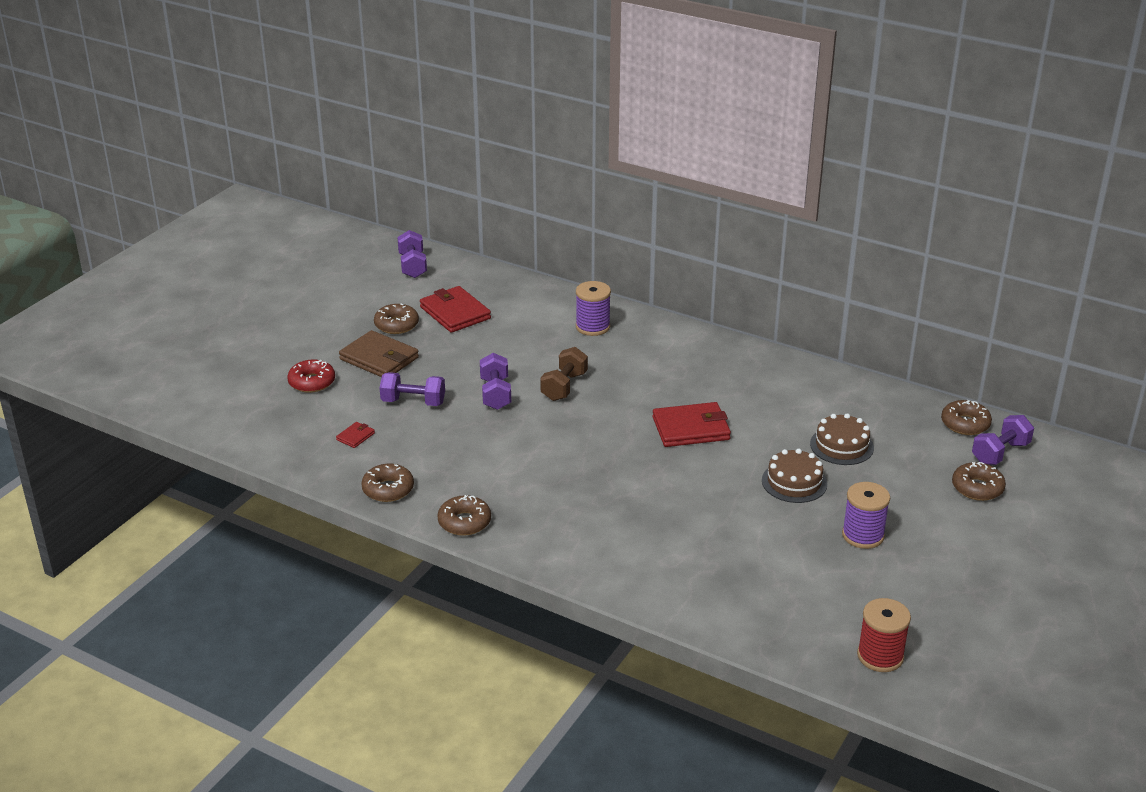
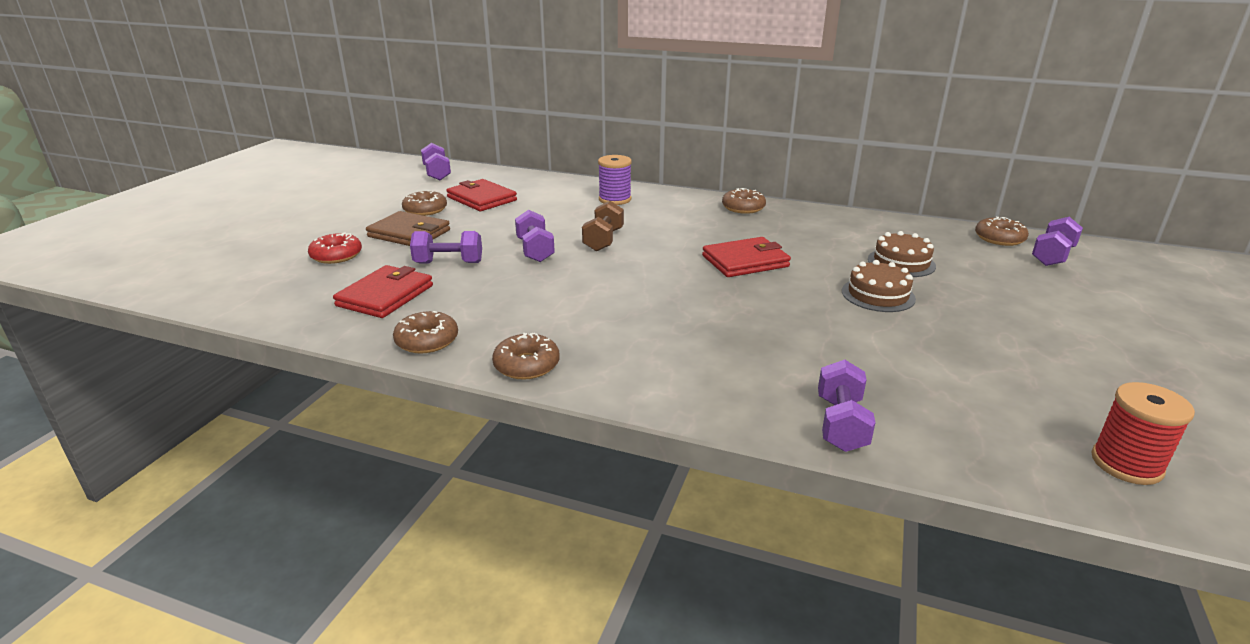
camera: 10 degrees left, 5 degrees down
red wallet [336,422,375,448] -> red wallet [333,265,433,318], size x2.18
purple spool [842,482,890,549] -> none
brown donut [952,462,1006,501] -> brown donut moved to [722,188,766,214]
none -> purple dumbbell [818,360,876,452]

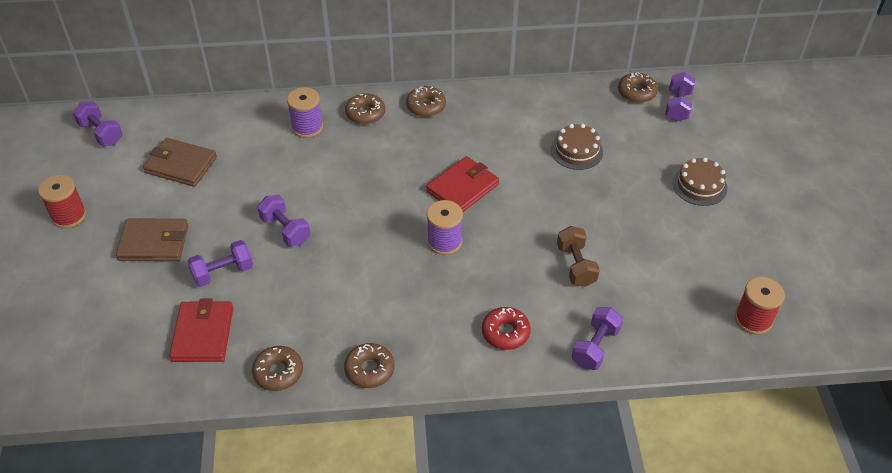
camera: 25 degrees left, 20 degrees up
red donut [308,232,362,264] -> red donut moved to [482,307,531,350]
brown donut [402,190,447,216] -> brown donut moved to [345,93,385,124]
red wallet [446,179,517,211] -> brown wallet [143,138,217,187]
brown dumbbell [582,201,624,252] -> brown dumbbell moved to [557,226,600,287]
purple dumbbell [818,360,876,452] -> purple dumbbell turned 45 degrees clockwise [572,307,623,370]
brown cake [842,260,916,312] -> brown cake moved to [673,158,727,206]
none -> red spool [38,175,86,229]
none -> purple spool [427,200,463,255]

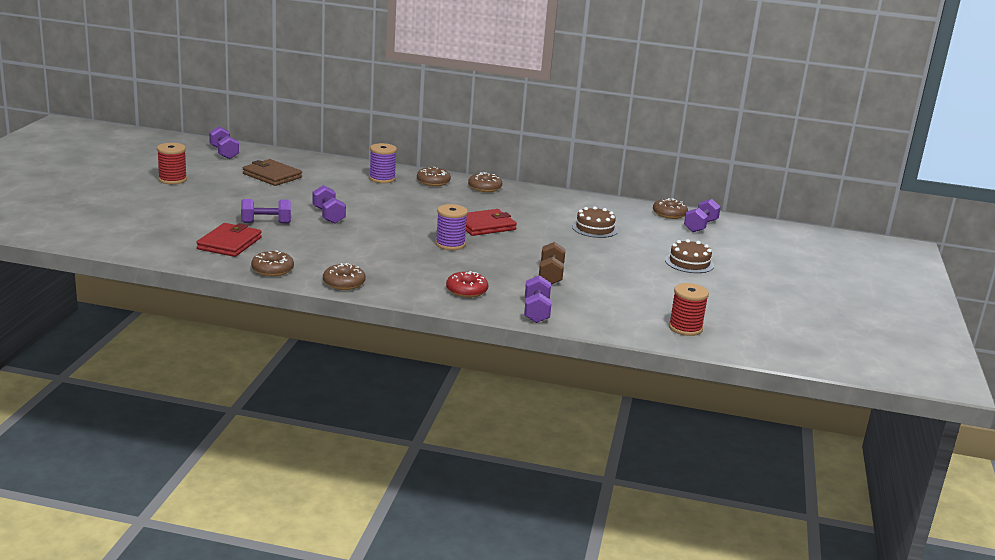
camera: 15 degrees right, 25 degrees down
brown wallet [116,218,188,261] -> none
purple dumbbell [572,307,623,370] -> purple dumbbell turned 45 degrees counterclockwise [524,275,551,323]

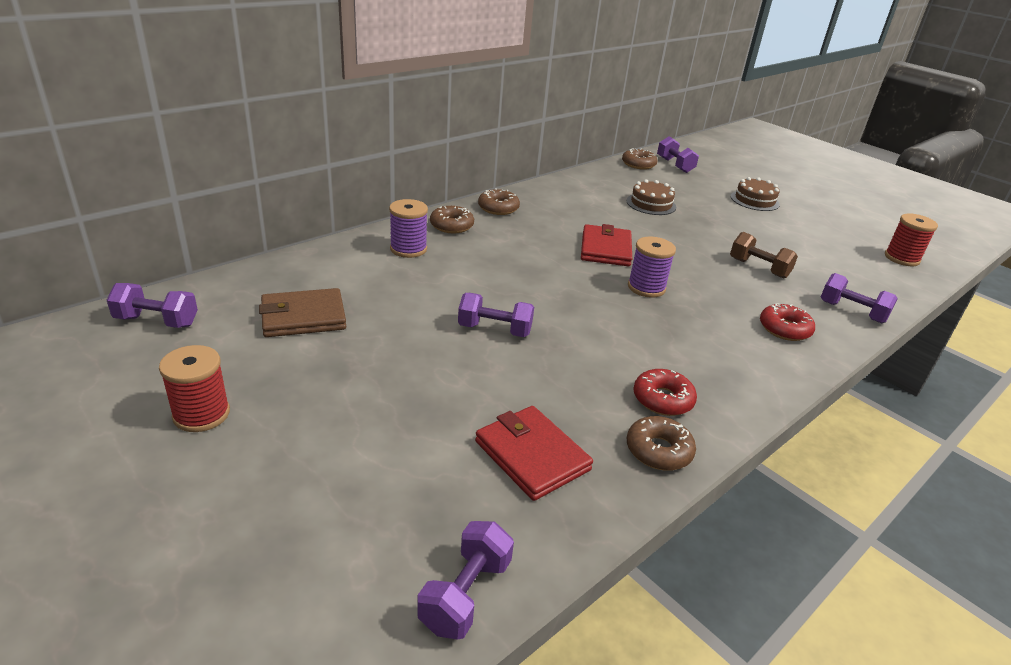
camera: 55 degrees left, 10 degrees up
purple dumbbell [241,199,291,223] -> purple dumbbell moved to [417,521,514,640]
brown donut [323,263,366,290] -> none
none -> red donut [633,369,697,416]

